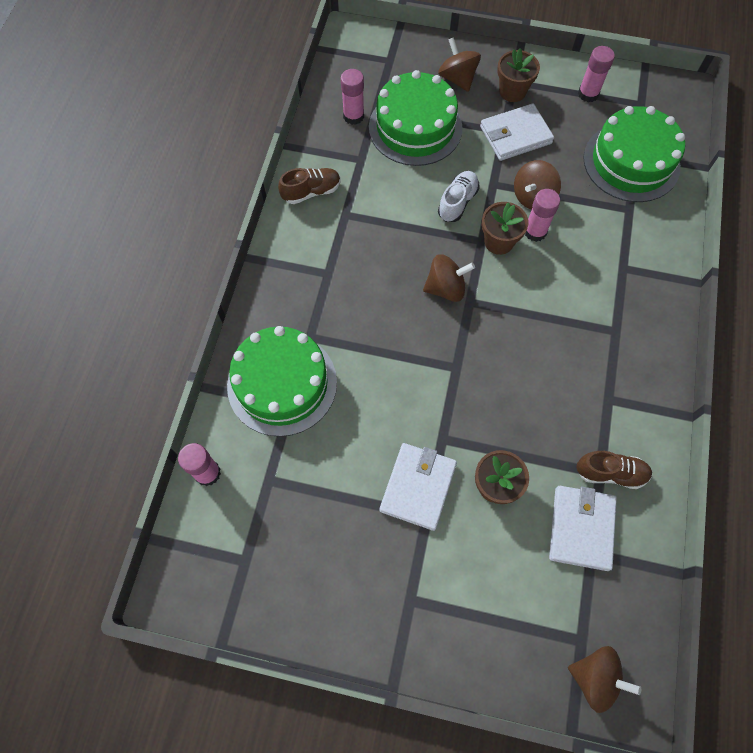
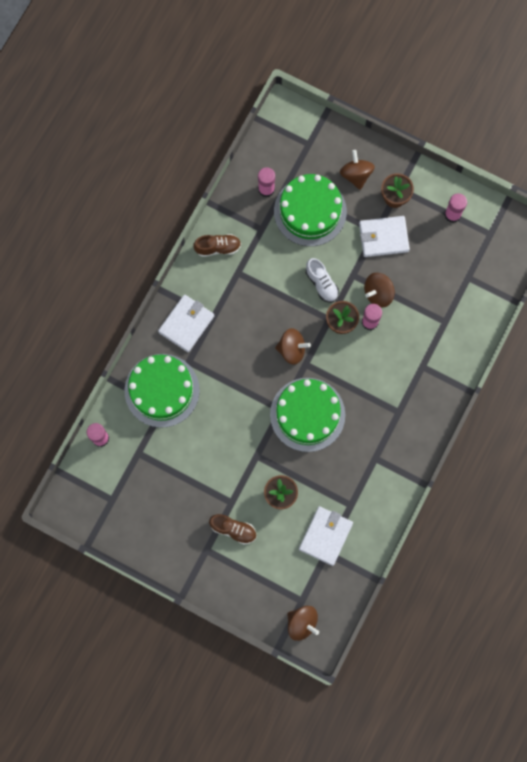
camera: 15 degrees right, 10 degrees up
white wallet [380,443,457,531] -> white wallet moved to [158,295,214,352]
white shoe [438,171,480,222] -> white shoe turned 105 degrees clockwise [306,258,339,303]
brown shoe [576,451,652,489] -> brown shoe moved to [209,514,256,544]
green cake [583,106,685,202] -> green cake moved to [270,378,345,452]

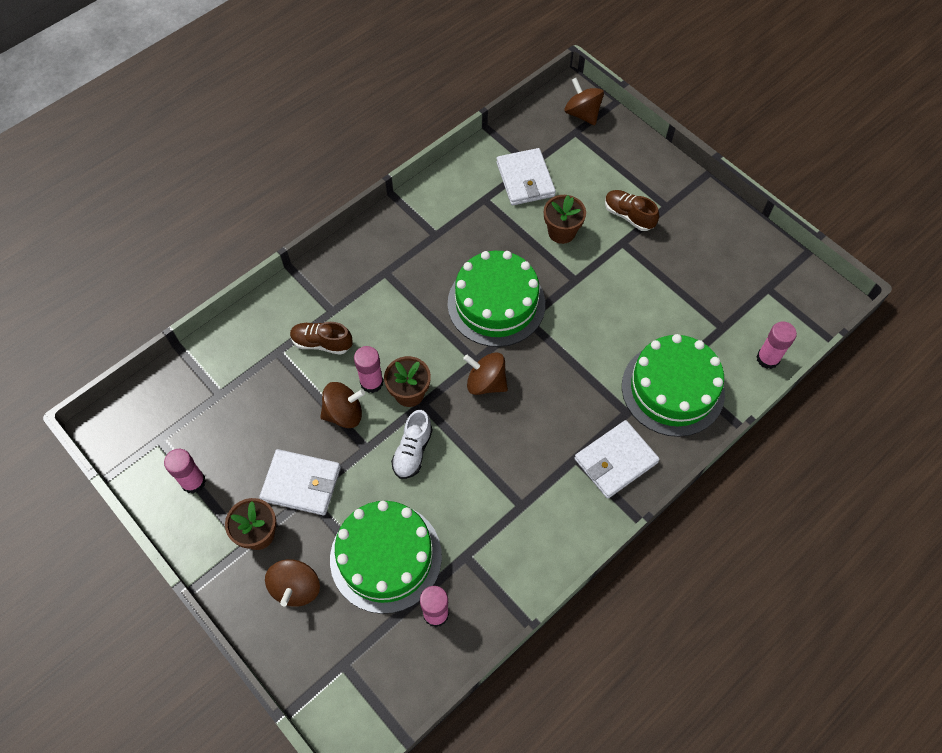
camera: 160 degrees left, 15 degrees down
brown shoe [193,234,241,257] -> brown shoe moved to [290,322,353,355]
white wallet [299,506,353,566] -> white wallet turned 60 degrees counterclockwise [496,148,556,205]
white shoe [306,258,339,303] -> white shoe turned 150 degrees counterclockwise [391,410,433,479]

